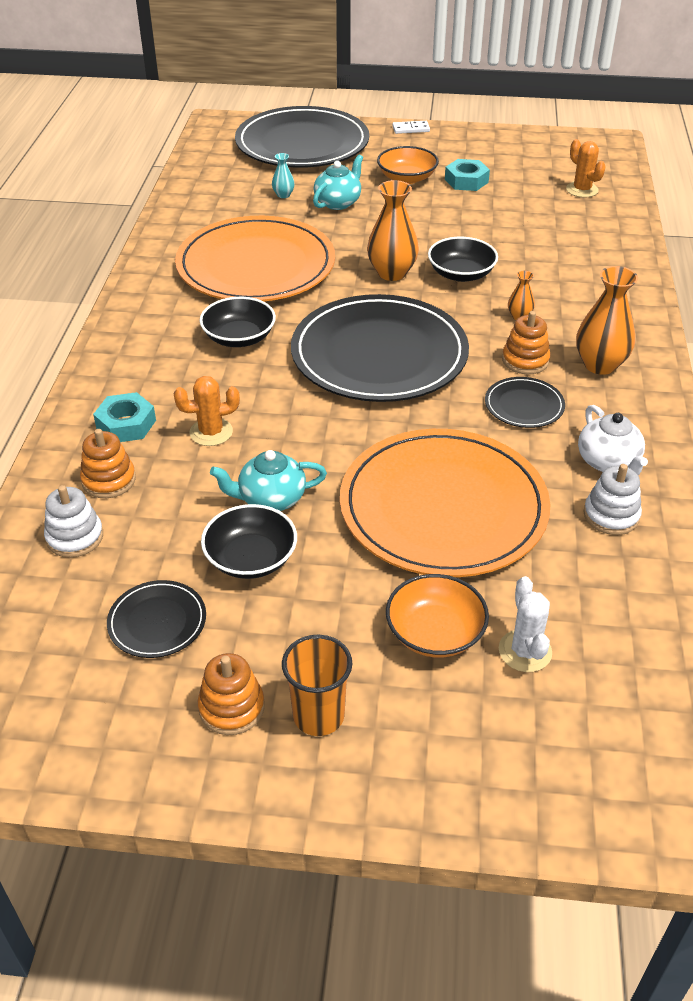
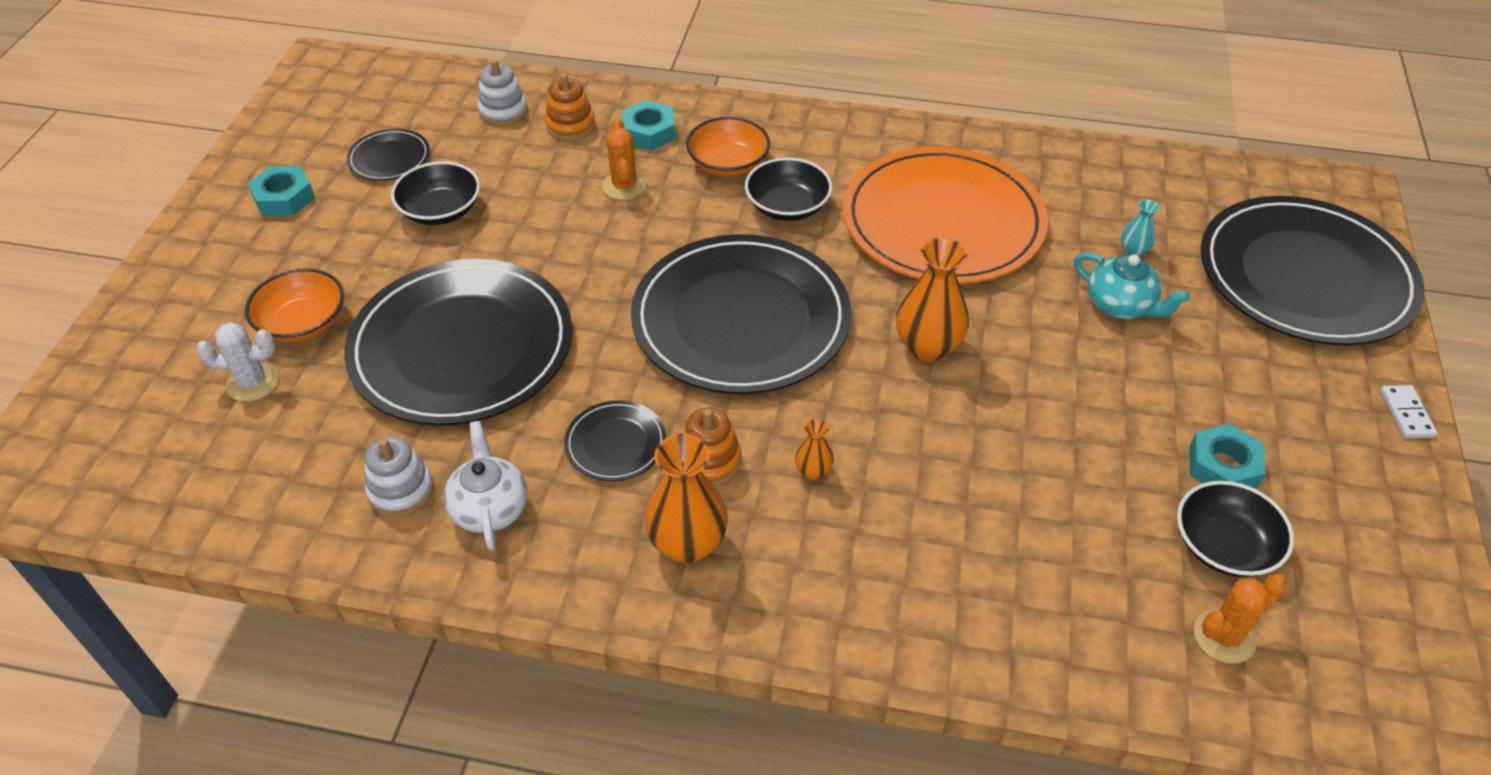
camera: 95 degrees right, 5 degrees up
orange stacking toy [198,653,264,735] -> turquoise nut [247,166,315,216]
turquoise teapot [210,450,327,511] -> none
orange cup [282,635,352,736] -> none
orange plate [340,429,550,577] -> black plate [344,259,572,426]
orange bowl [377,146,439,184] -> orange bowl moved to [686,117,770,177]
black bowl [428,237,498,282] -> black bowl moved to [1177,481,1294,577]
white teapot [578,405,648,475] -> white teapot turned 90 degrees clockwise [444,421,527,550]

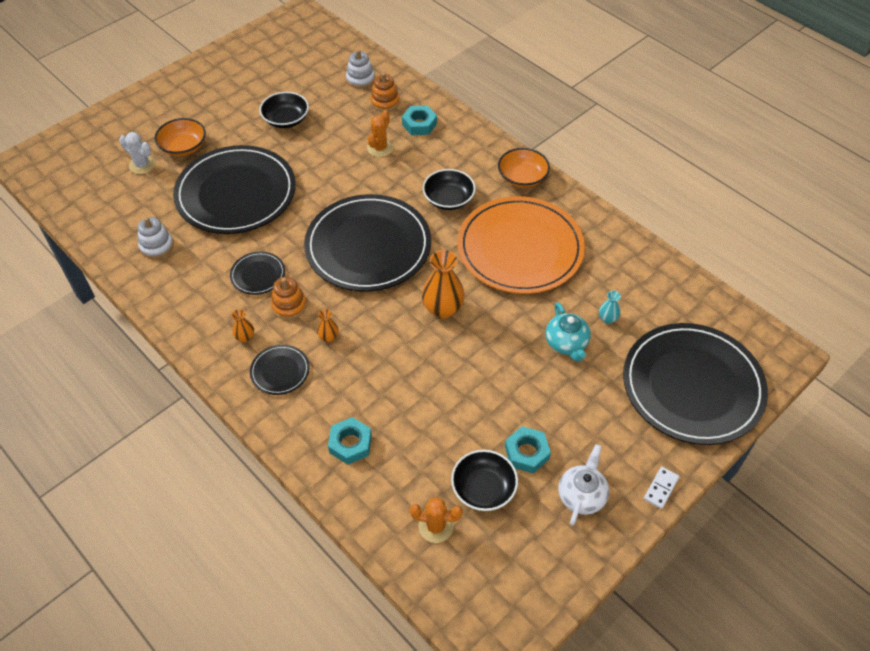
camera: 35 degrees right, 5 degrees up
turquoise nut [247,166,315,216] -> turquoise nut moved to [328,417,372,465]
black plate [347,129,430,181] -> black plate moved to [250,345,310,395]
white teapot [444,421,527,550] -> white teapot moved to [558,444,609,526]
orange vase [645,434,728,563] -> orange vase [232,309,254,342], size x0.50
orange bowl [686,117,770,177] -> orange bowl moved to [498,148,550,188]

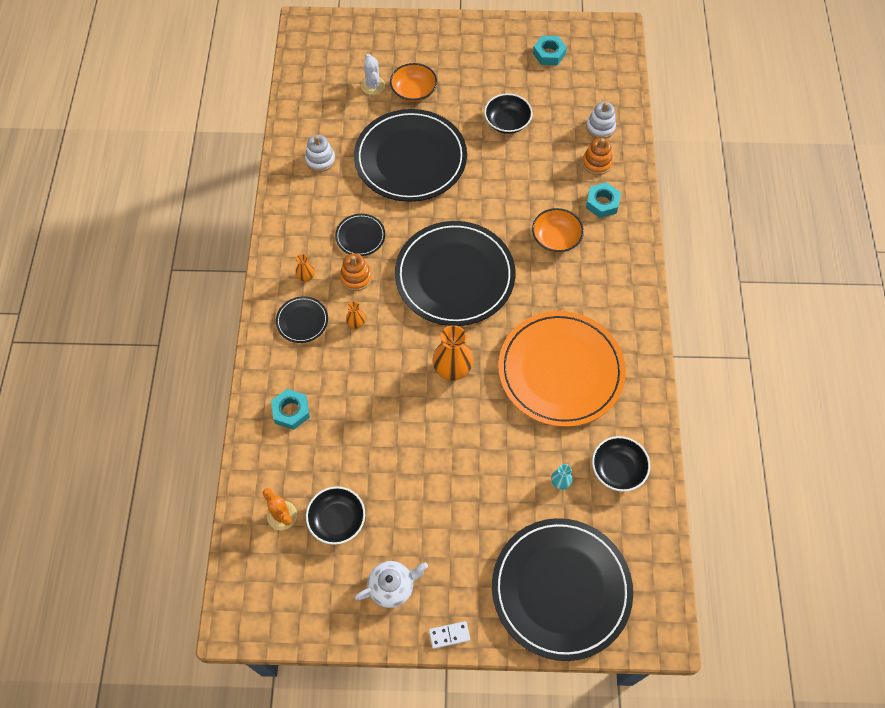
camera: 45 degrees right, 10 degrees up
orange cactus [367,110,393,157] -> none
black bowl [423,169,476,210] -> black bowl moved to [592,436,650,492]
orange bowl [498,148,550,188] -> orange bowl moved to [532,208,584,253]
turquoise nut [505,426,551,473] -> turquoise nut moved to [533,36,567,65]
turquoise teapot [546,302,591,362] -> none

